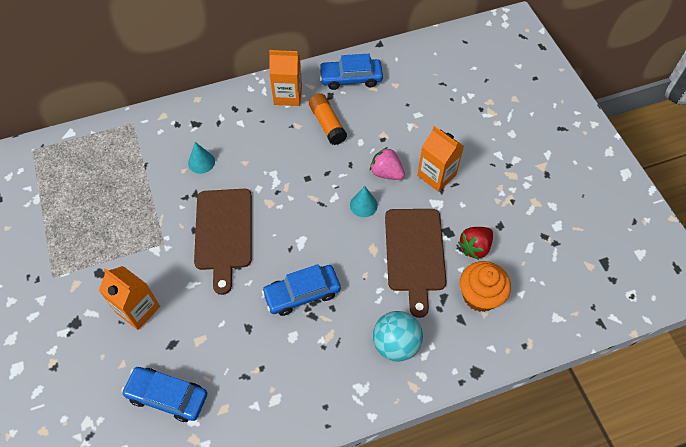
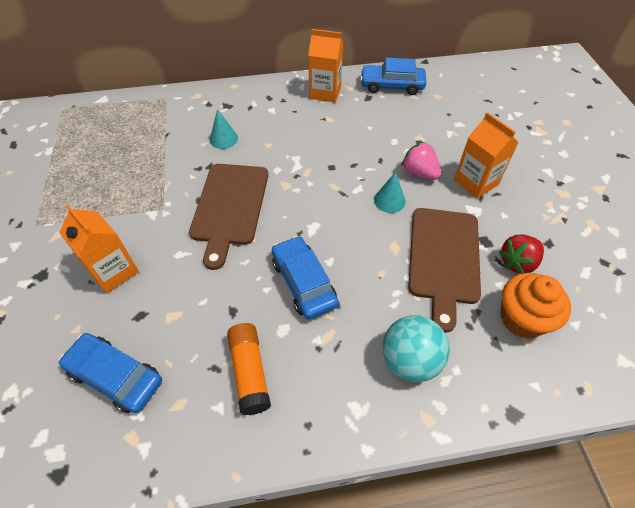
camera: 10 degrees right, 5 degrees down
blue car [262,264,341,316] -> blue car turned 75 degrees clockwise [272,236,338,319]
orange glue stick [309,93,347,145] -> orange glue stick moved to [227,323,271,415]

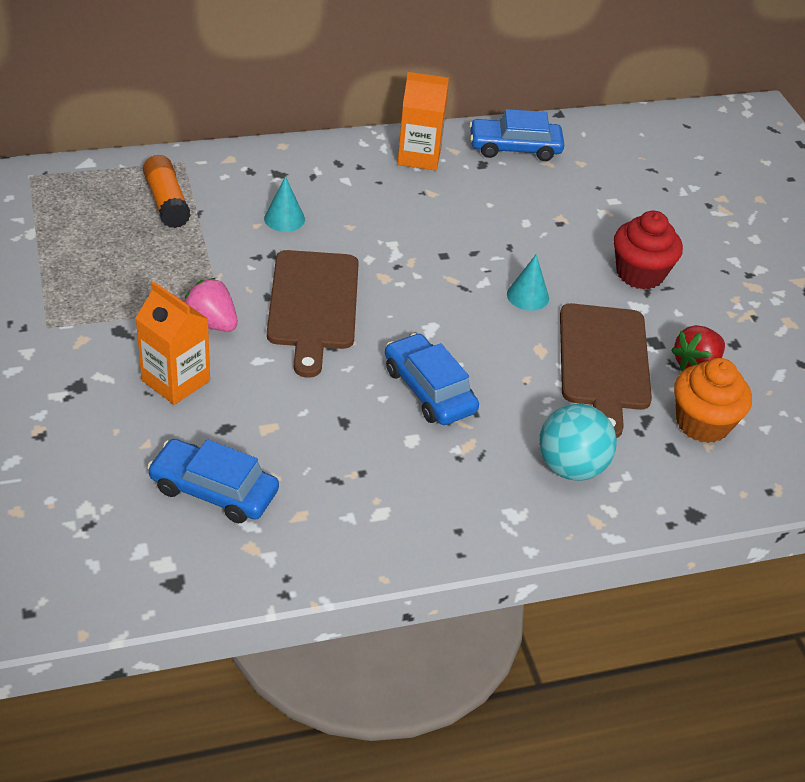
camera: 10 degrees left, 10 degrees down
orange glue stick [227,323,271,415] -> orange glue stick moved to [143,155,191,228]
pink strawberry [402,142,441,180] -> pink strawberry moved to [184,278,238,332]
orange carton [454,112,519,198] -> red cupcake [614,211,683,290]

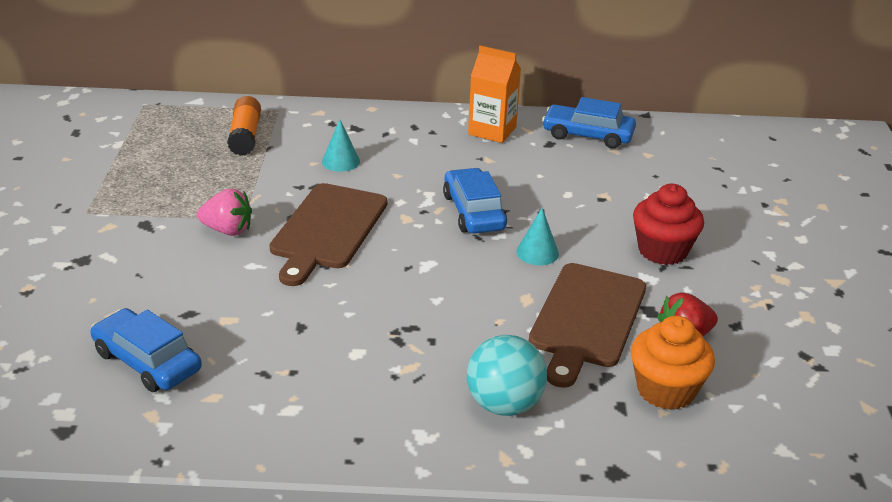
camera: 20 degrees right, 10 degrees down
orange carton [136,282,210,405] -> none
pink strawberry [184,278,238,332] -> pink strawberry turned 135 degrees clockwise [197,188,252,236]
blue car [385,333,479,425] -> blue car moved to [443,168,507,234]

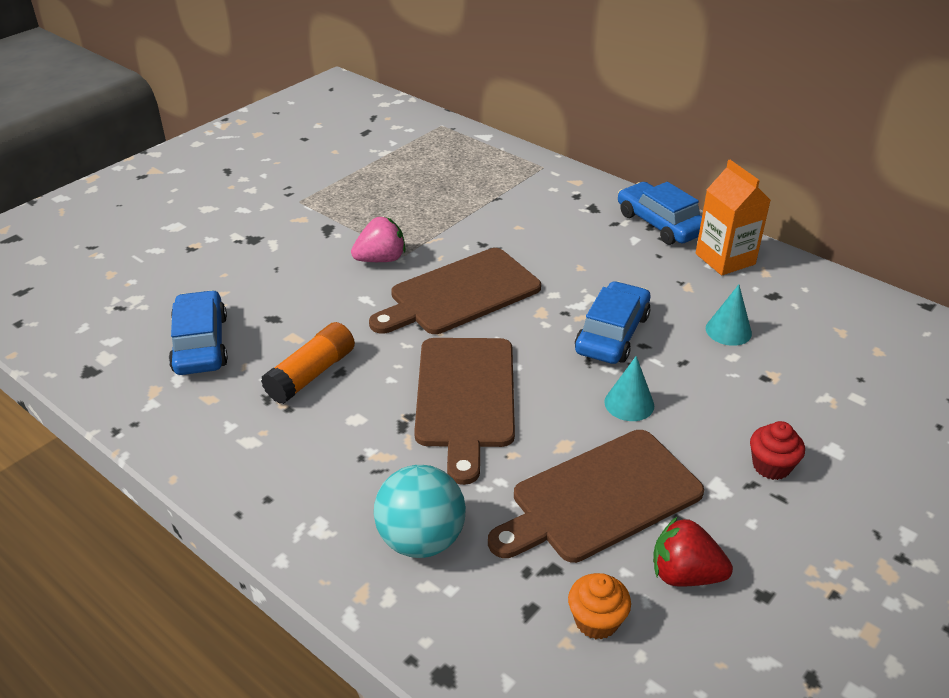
camera: 40 degrees right, 5 degrees up
pink strawberry [197,188,252,236] -> pink strawberry turned 75 degrees counterclockwise [351,217,406,262]
orange glue stick [227,96,261,156] -> orange glue stick moved to [261,322,355,404]
turquoise cone [322,119,360,172] -> turquoise cone moved to [706,285,752,346]
blue car [542,97,636,149] -> blue car moved to [618,182,702,245]
orange cupcake [631,316,715,410] -> orange cupcake [568,573,631,640], size x0.60
red cupcake [633,184,704,265] -> red cupcake [750,421,805,480], size x0.60
none -> brown cutting board [414,338,515,485]

